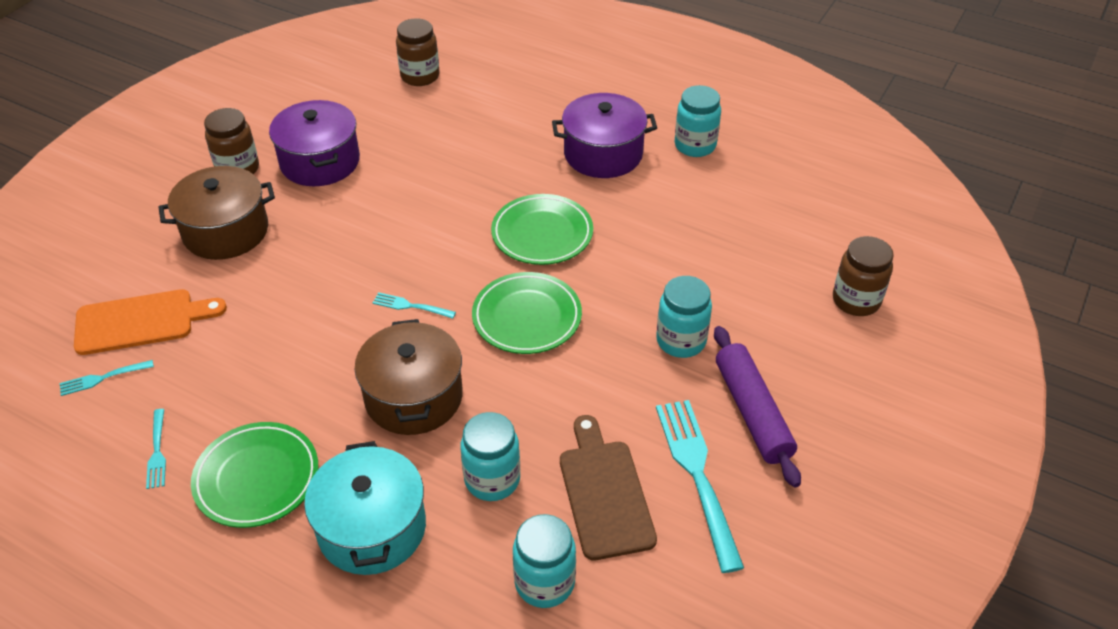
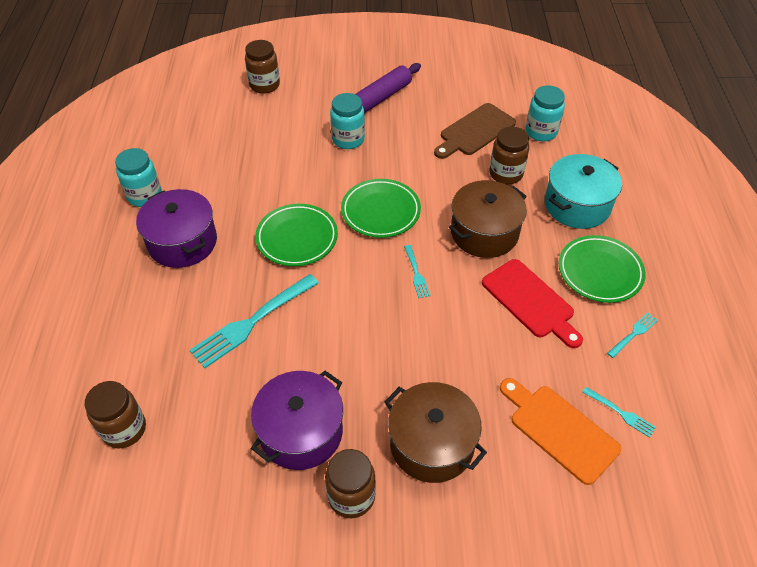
camera: 120 degrees left, 5 degrees up
turquoise jar [460,412,520,501] -> brown jar [490,127,529,184]
turquoise fork [656,400,744,573] -> turquoise fork moved to [189,274,319,368]
none -> red cutting board [482,259,583,348]

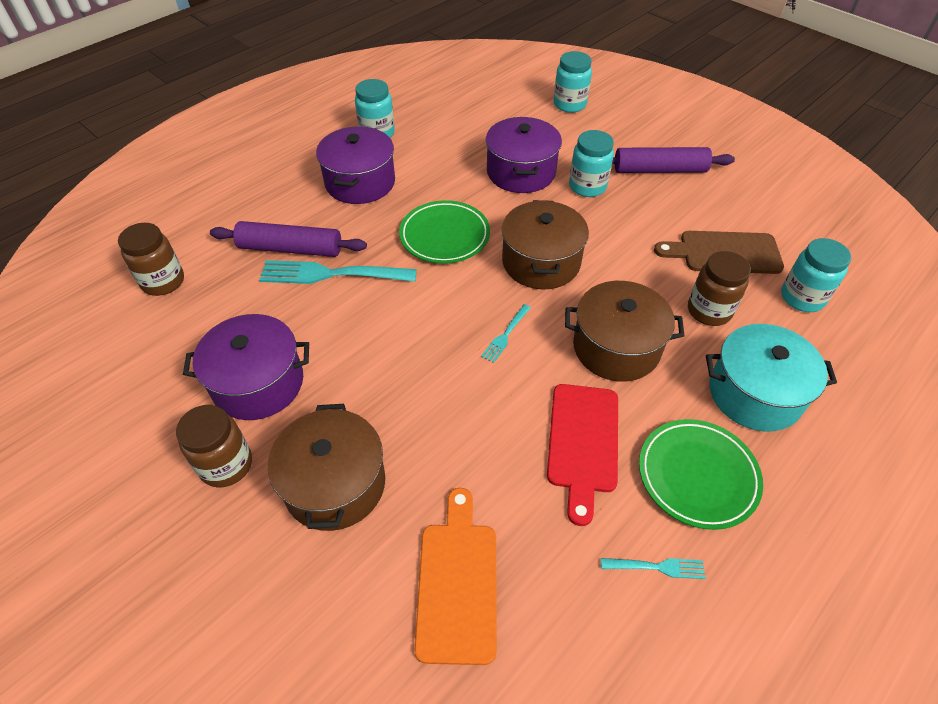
camera: 45 degrees right, 0 degrees up
brown jar [245,40,280,94] -> turquoise jar [554,51,592,113]
green plate [341,179,421,238] -> brown pot [502,200,589,290]
turquoise fork [582,387,656,438] -> none
none -> purple rolling pin [210,221,367,257]
none -> purple pot [486,117,562,193]

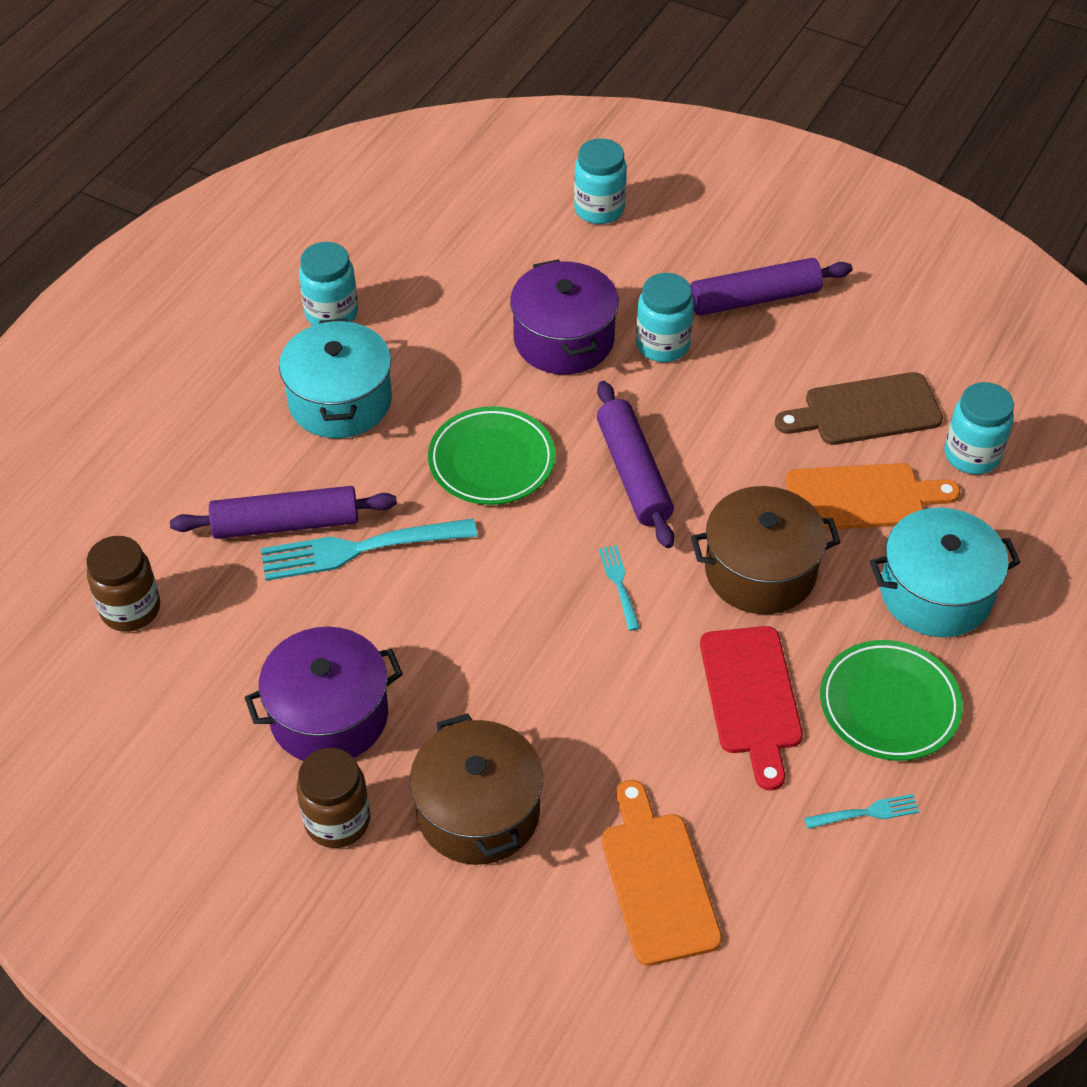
camera: 15 degrees left, 0 degrees up
purple pot [316,126,395,204] -> turquoise pot [279,319,392,438]
turquoise fork [481,304,531,363] -> turquoise fork turned 150 degrees clockwise [599,545,640,631]
brown pot [502,200,589,290] -> purple rolling pin [597,381,674,548]
brown jar [688,251,751,326] -> orange cutting board [786,463,960,530]

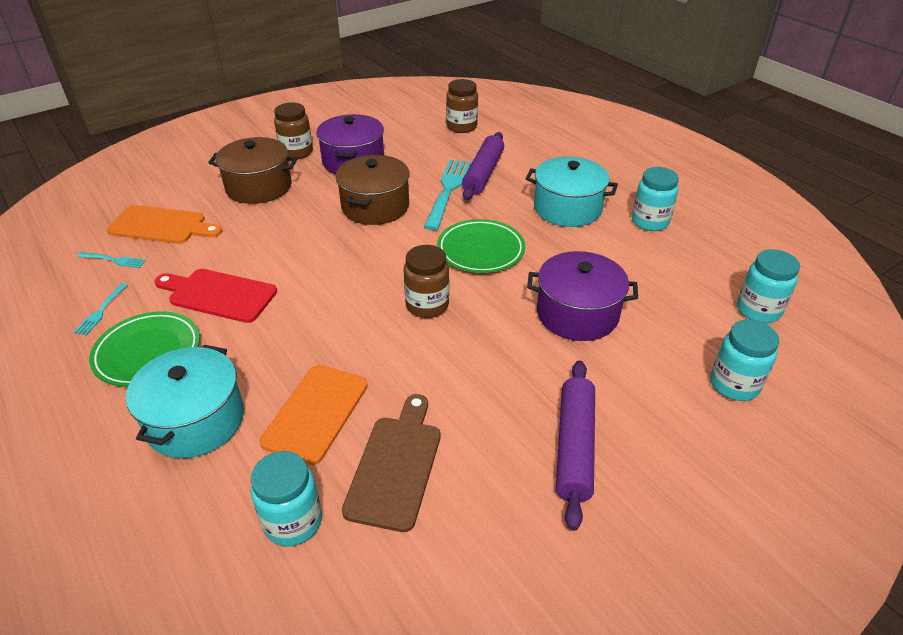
camera: 115 degrees right, 10 degrees down
purple rolling pin [597,381,674,548] -> brown jar [404,245,449,318]
turquoise fork [599,545,640,631] -> turquoise fork moved to [77,252,146,268]
turquoise jar [636,273,694,362] -> turquoise jar moved to [737,249,800,323]
brown pot [691,486,840,614] -> brown pot moved to [335,155,410,225]

